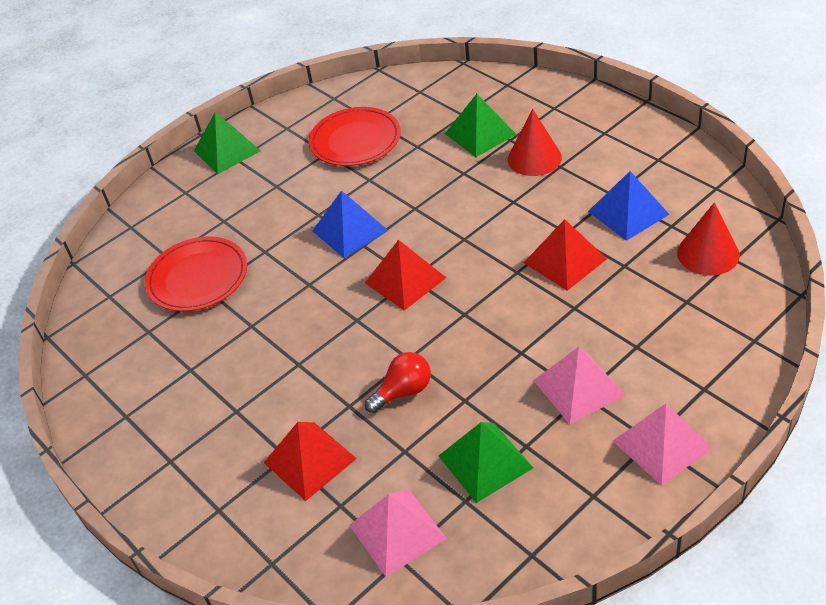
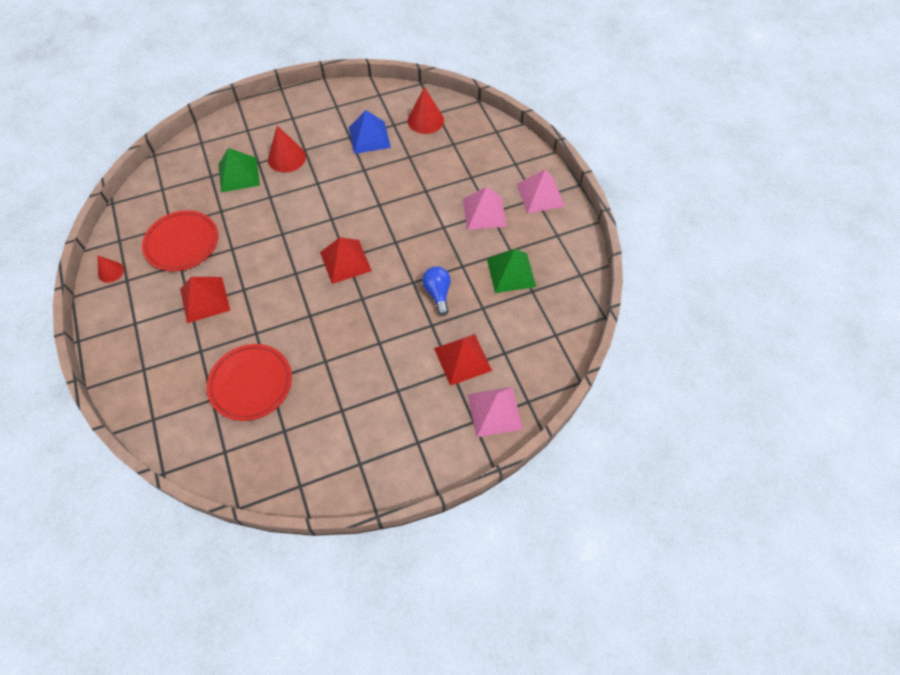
camera: 75 degrees left, 15 degrees up
green pyramid [194,112,260,174] -> none
blue pyramid [312,190,389,258] -> none
pink pyramid [349,489,447,577] -> pink pyramid moved to [468,387,523,437]
red light bulb [365,352,431,413] -> blue light bulb [422,266,451,316]
red pyramid [524,219,607,291] -> red pyramid moved to [180,277,230,323]
none -> red cone [98,255,124,283]

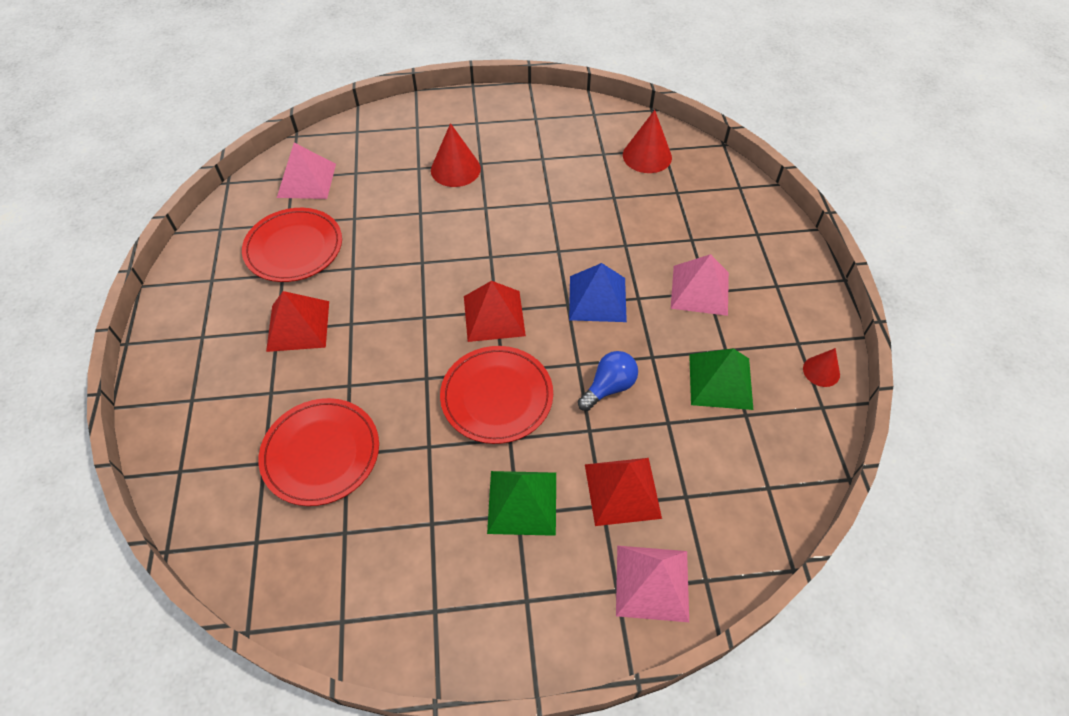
camera: 15 degrees right, 5 degrees down
red cone [98,255,124,283] -> red cone moved to [803,348,840,387]
green pyramid [218,148,260,192] -> green pyramid moved to [487,471,556,536]
blue pyramid [349,110,391,154] -> blue pyramid moved to [569,263,627,322]
blue light bulb [422,266,451,316] -> blue light bulb turned 45 degrees clockwise [578,351,638,411]
pink pyramid [517,169,565,214] -> pink pyramid moved to [277,143,336,199]
none -> red plate [440,346,553,444]

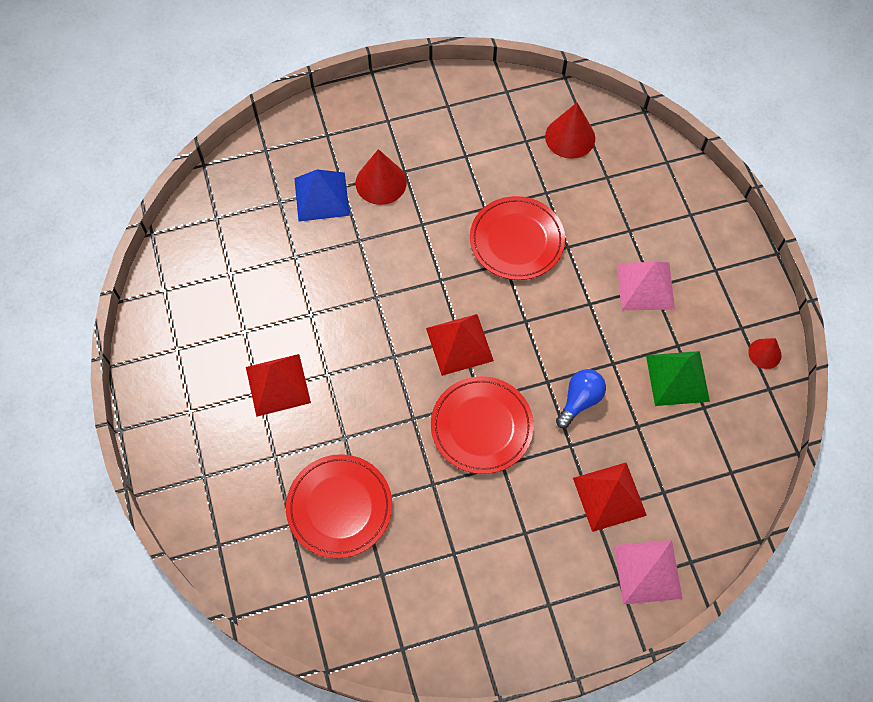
camera: 10 degrees left, 10 degrees up
red plate [242,208,342,282] -> red plate moved to [470,196,565,280]
pink pyramid [277,143,336,199] -> none
green pyramid [487,471,556,536] -> none
blue pyramid [569,263,627,322] -> blue pyramid moved to [294,170,350,222]

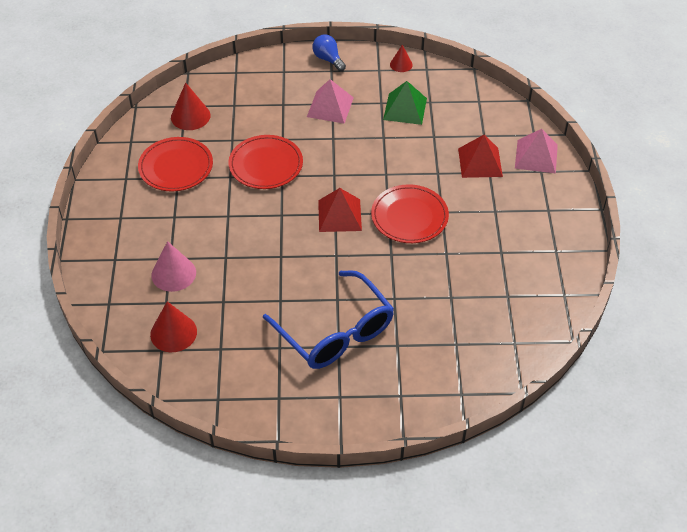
camera: 75 degrees left, 15 degrees down
red pyramid [246,354,311,417] -> blue glasses [263,270,394,369]
red plate [286,454,392,558] -> red plate moved to [138,137,213,191]
blue pyramid [294,170,350,222] -> pink cone [151,241,196,292]
red cone [355,149,407,205] -> red cone moved to [150,301,197,352]
blue light bulb [556,369,606,428] -> blue light bulb moved to [313,34,346,71]

